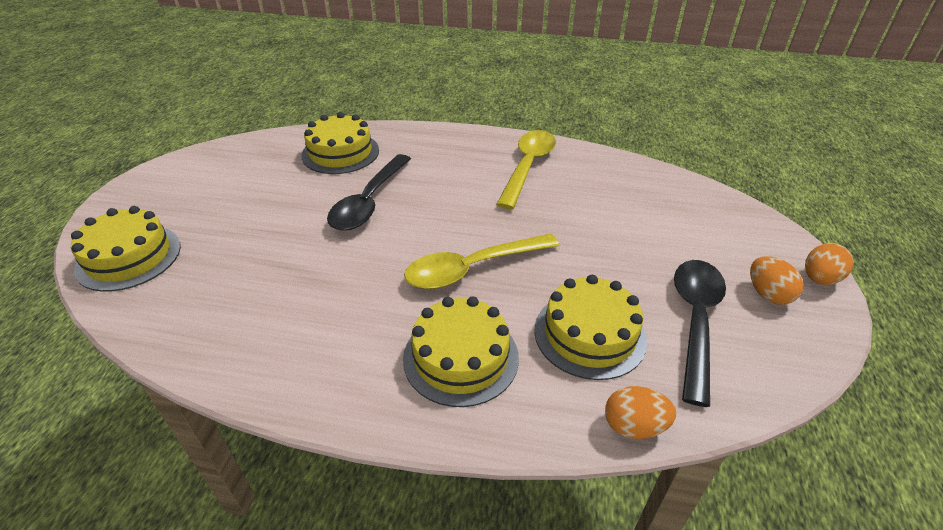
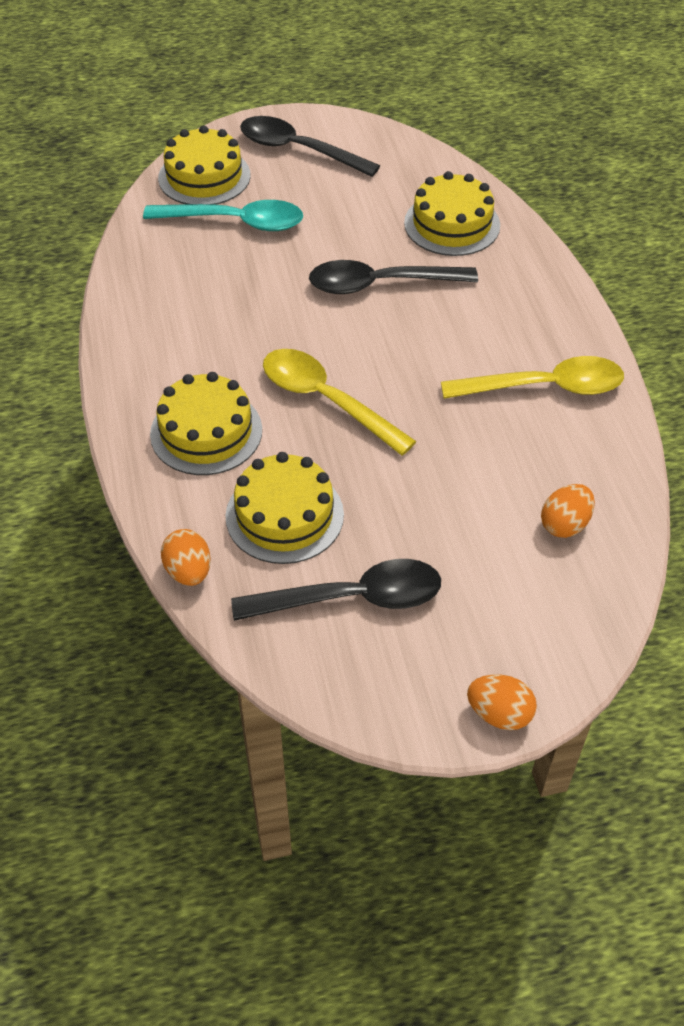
camera: 65 degrees right, 10 degrees up
orange egg [750,256,803,305] -> orange egg moved to [541,484,595,538]
none -> turquoise spoon [143,200,303,231]
none -> black spoon [240,116,380,177]

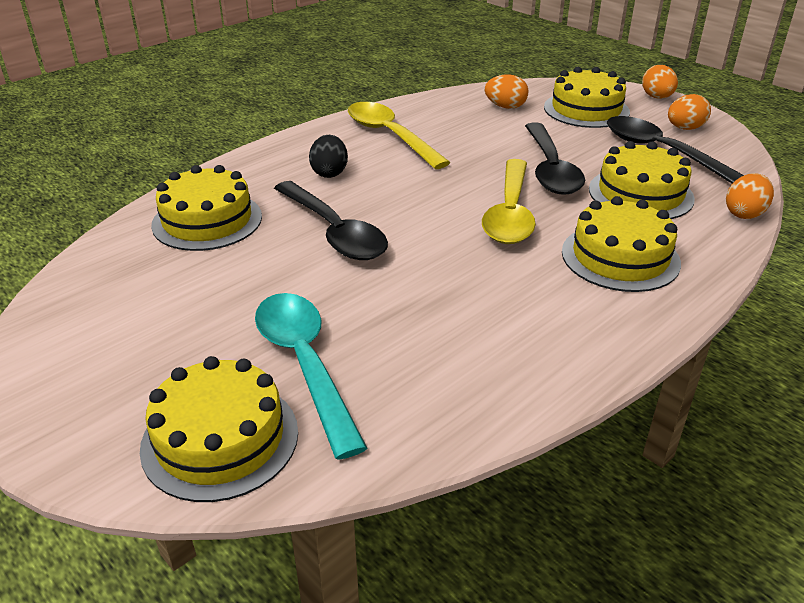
camera: 120 degrees left, 15 degrees down
black spoon [240,116,380,177] -> black spoon moved to [525,123,585,195]
none -> black egg [309,135,348,178]
none -> yellow cake [544,67,630,128]
none -> orange egg [668,94,711,130]

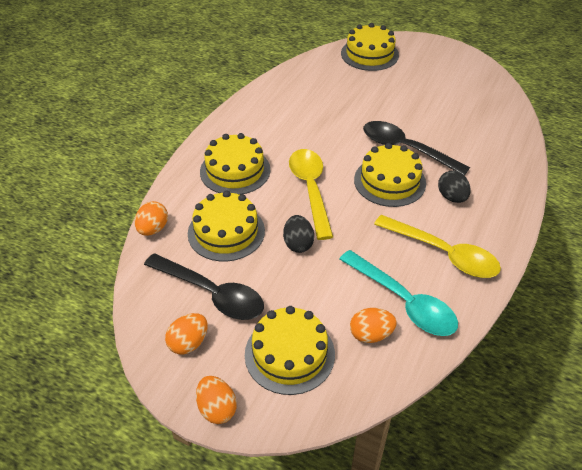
camera: 160 degrees right, 10 degrees up
yellow cake [151,165,262,251] -> yellow cake moved to [354,143,426,207]
turquoise spoon [255,293,367,460] -> turquoise spoon moved to [339,250,458,336]
black spoon [525,123,585,195] -> black egg [283,215,314,253]

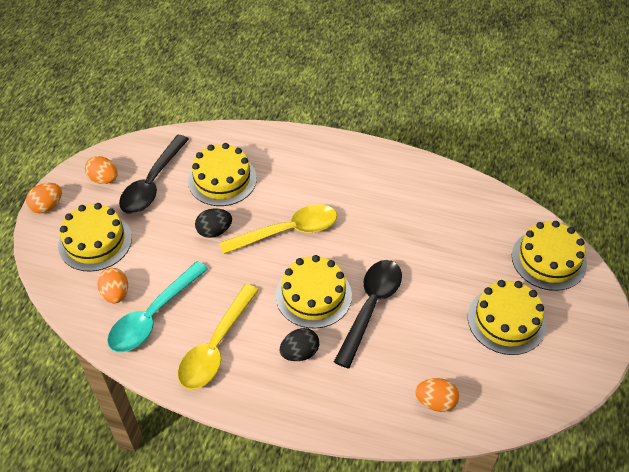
camera: 80 degrees right, 5 degrees up
orange egg [135,201,168,236] -> orange egg moved to [415,378,459,412]
yellow cake [200,133,270,195] -> yellow cake moved to [468,280,547,355]

